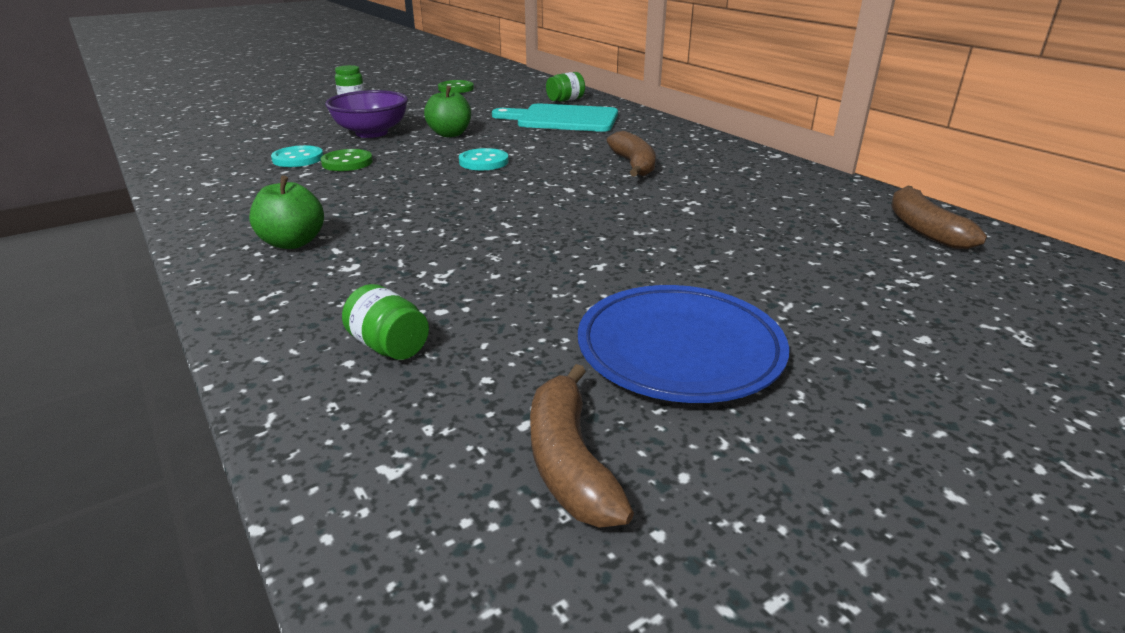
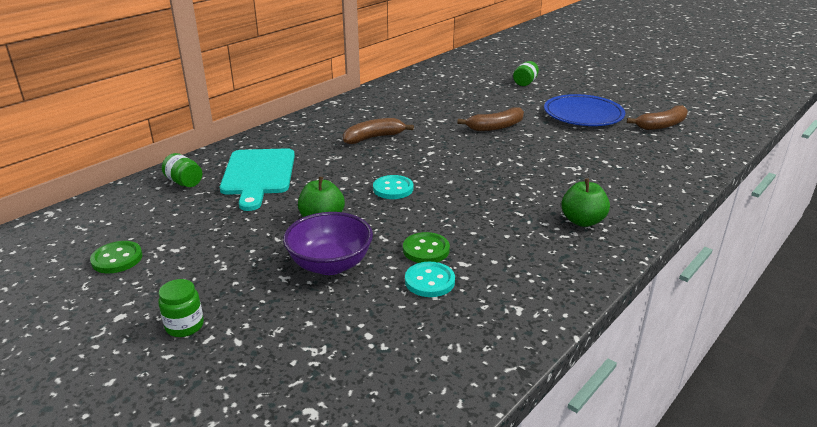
camera: 105 degrees left, 0 degrees up
green jar [342,284,429,360] -> green jar moved to [513,61,539,86]
brown banana [891,185,987,249] -> brown banana moved to [457,107,524,131]

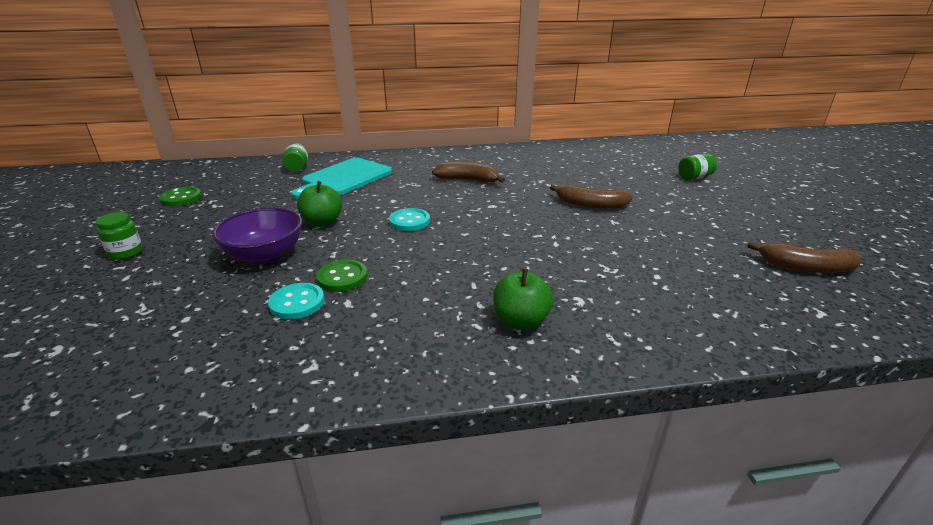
camera: 40 degrees right, 0 degrees up
blue plate [544,94,625,126] -> none

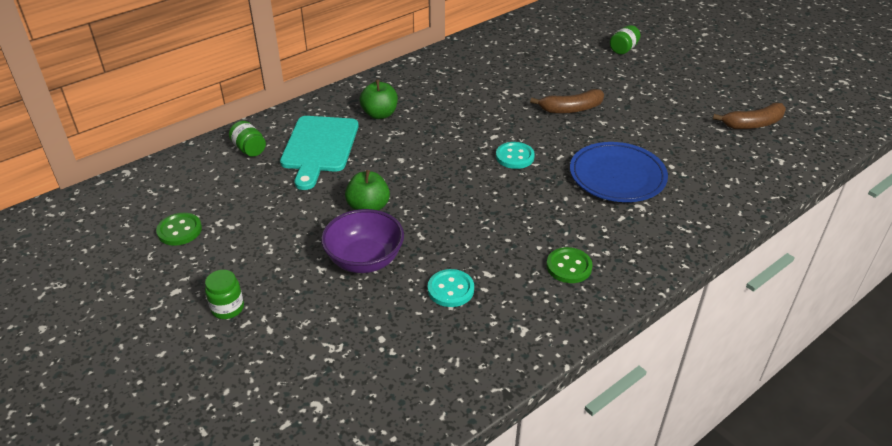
camera: 30 degrees left, 10 degrees up
green button [316,260,367,292] -> green button moved to [546,247,593,283]
turquoise button [389,208,430,231] -> turquoise button moved to [496,142,535,169]
brown banana [432,162,505,183] -> none
green apple [493,268,553,330] -> green apple moved to [360,80,398,119]
none -> blue plate [570,142,668,202]

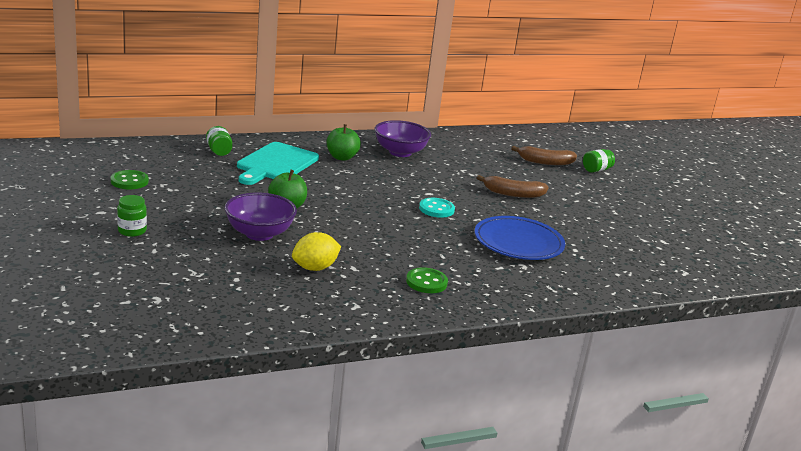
camera: 15 degrees right, 15 degrees down
turquoise button [428,269,474,307] -> yellow lemon [292,232,341,271]
brown banana [713,103,786,129] -> brown banana moved to [511,146,577,165]
none -> purple bowl [375,120,431,157]

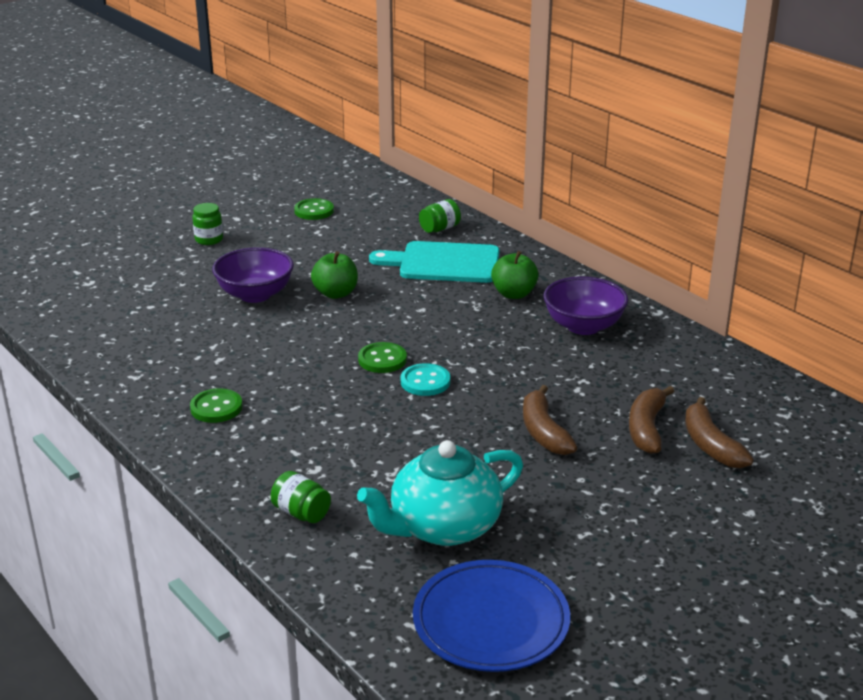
camera: 75 degrees right, 5 degrees up
yellow lemon [292,232,341,271] -> none
blue plate [475,216,565,260] -> blue plate moved to [413,560,570,672]
green jar [583,149,615,173] -> green jar moved to [271,471,331,523]
none -> turquoise teapot [357,440,523,546]
none -> green button [358,342,407,373]
none -> brown banana [629,386,674,454]

